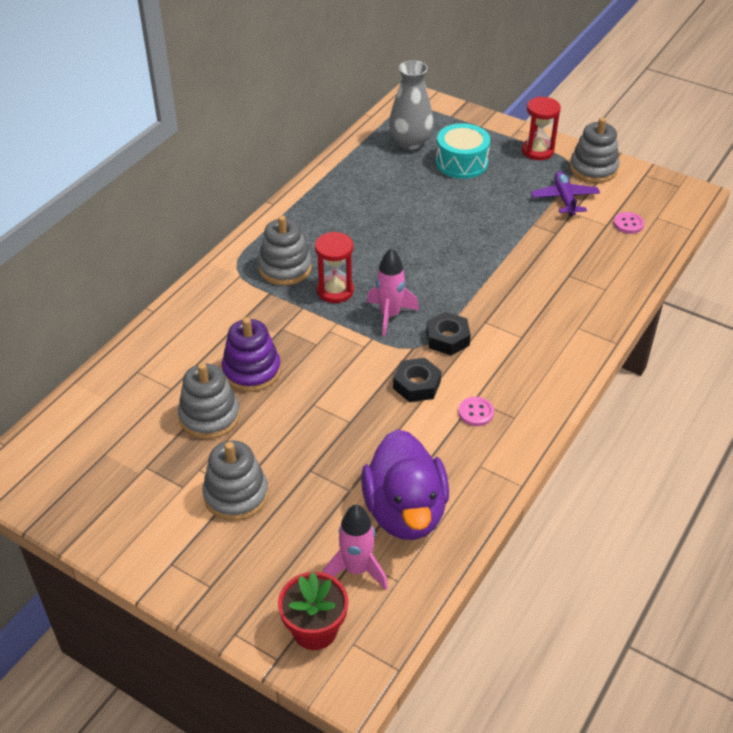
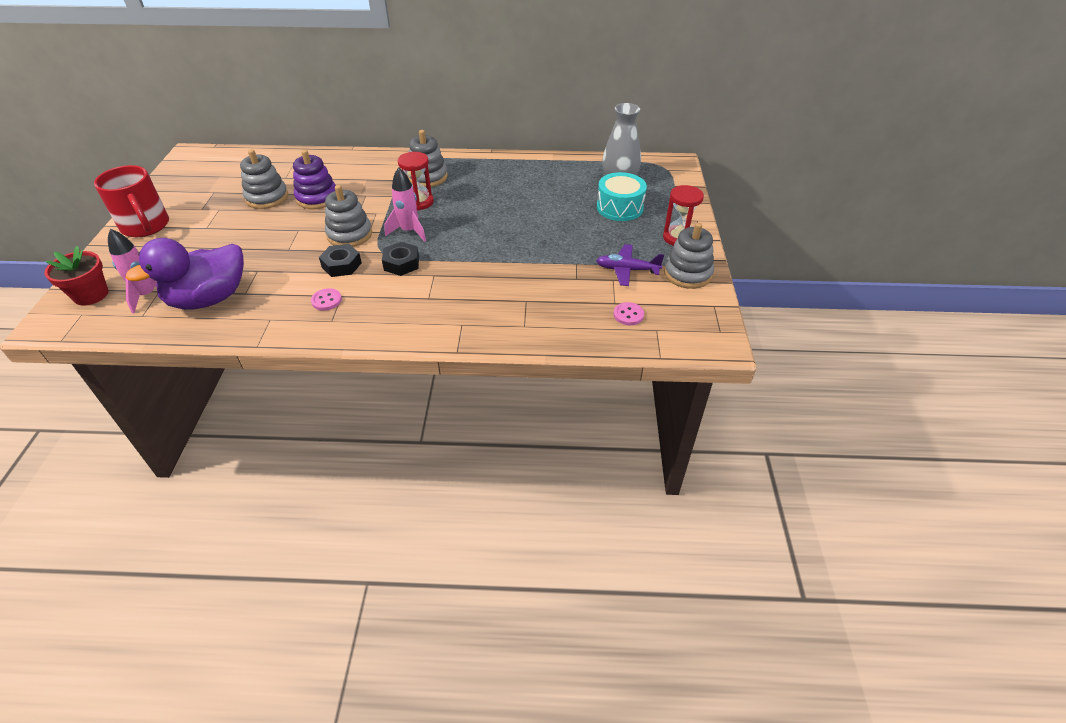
camera: 60 degrees right, 0 degrees up
grey stacking toy [202,441,268,521] -> grey stacking toy moved to [325,185,372,247]
purple plane [531,171,600,216] -> purple plane turned 135 degrees counterclockwise [596,244,664,286]
none -> red mug [94,165,169,237]

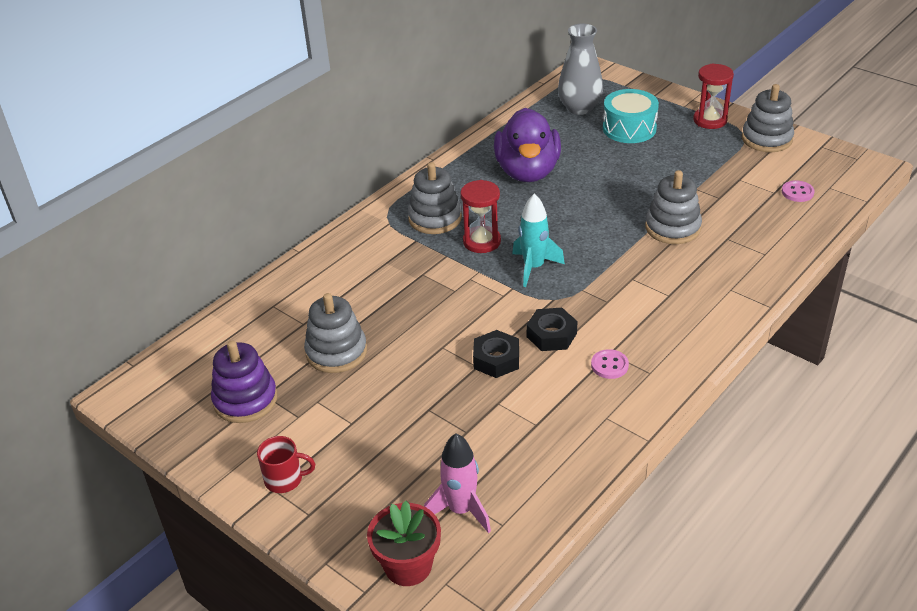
camera: 50 degrees left, 5 degrees down
red mug [94,165,169,237] -> red mug [257,436,315,493], size x0.53
purple duck [126,238,244,310] -> purple duck moved to [494,108,561,182]
purple stacking toy [293,150,336,209] -> purple stacking toy moved to [211,341,277,423]
grey stacking toy [325,185,372,247] -> grey stacking toy moved to [645,170,702,244]
black nut [382,242,419,276] -> black nut moved to [473,330,519,378]
pink rocket [385,167,426,242] -> turquoise rocket [512,194,565,287]
purple plane [596,244,664,286] -> none

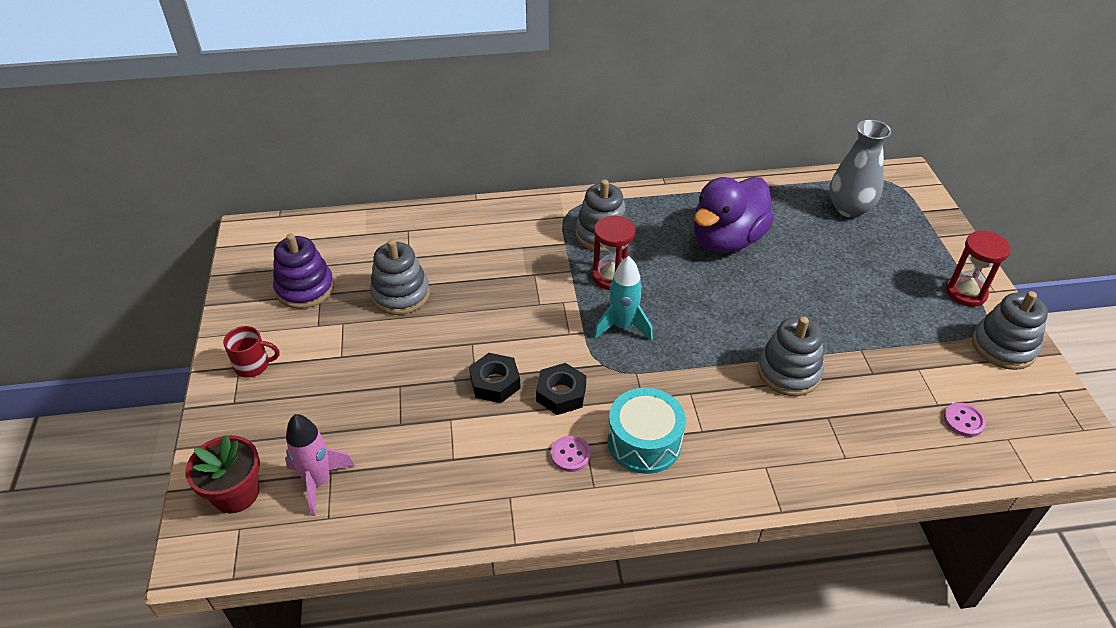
camera: 40 degrees right, 5 degrees up
red mug [257,436,315,493] -> red mug turned 45 degrees counterclockwise [223,326,279,378]
turquoise drum [603,89,659,143] -> turquoise drum moved to [607,388,686,474]

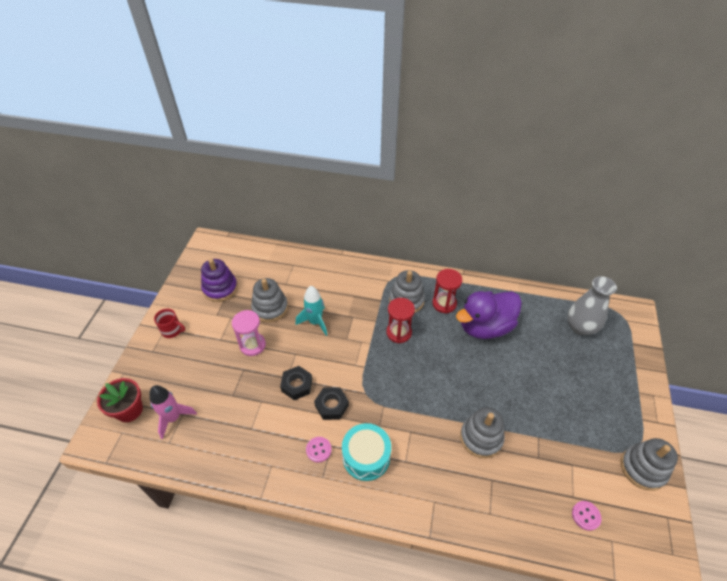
camera: 20 degrees right, 5 degrees up
turquoise rocket [594,256,653,341] -> turquoise rocket moved to [296,286,327,336]
red hourglass [946,231,1011,307] -> red hourglass moved to [432,269,462,313]
none -> pink hourglass [232,310,266,356]

